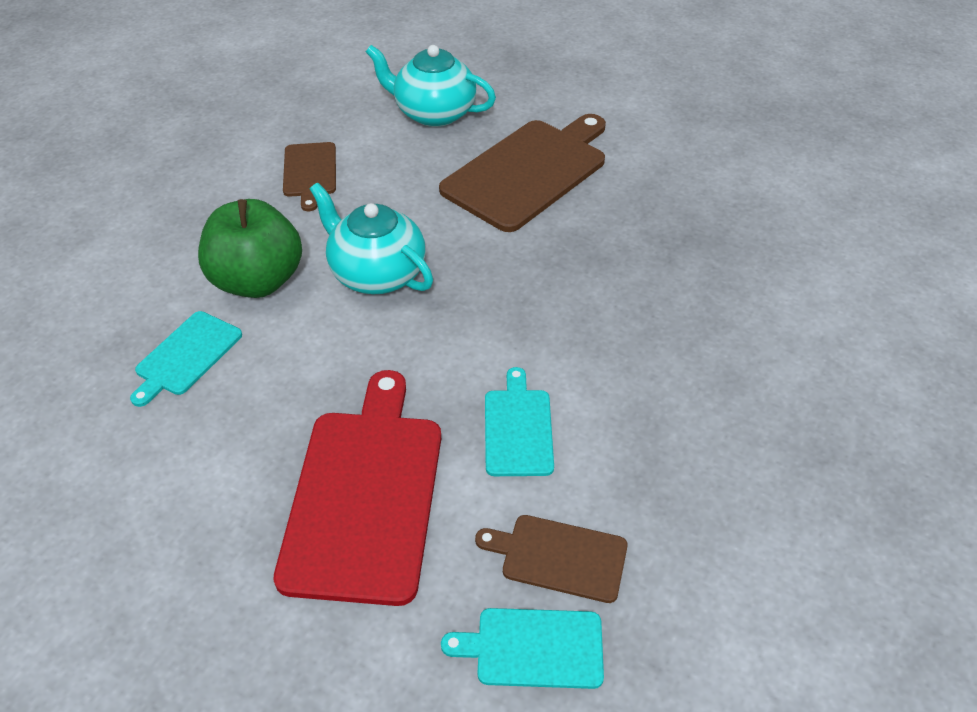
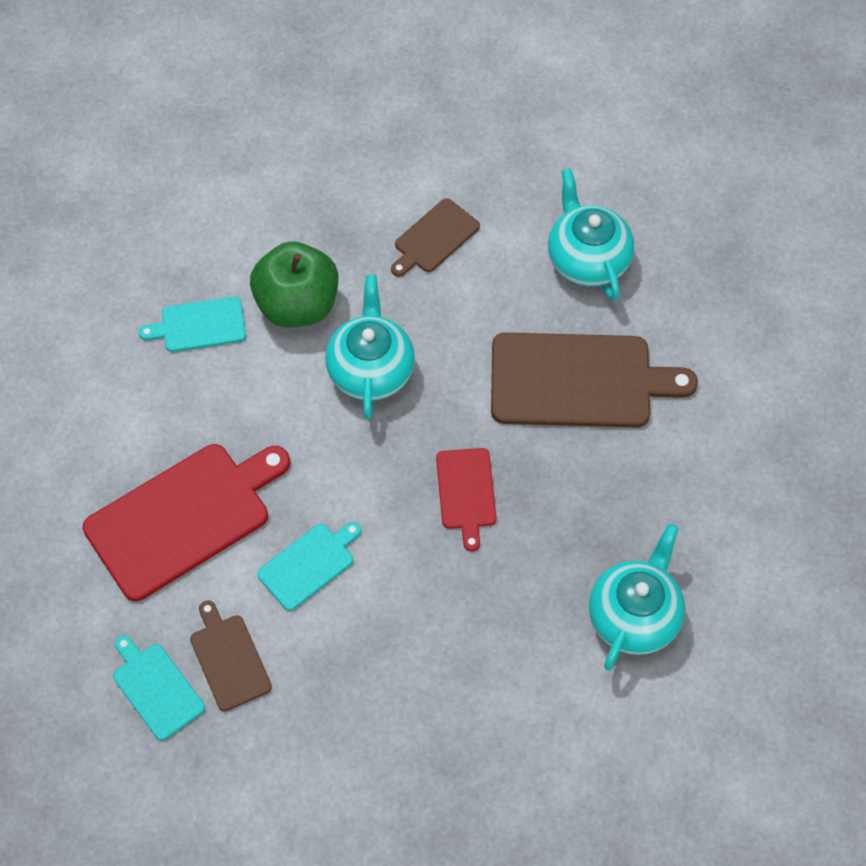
camera: 50 degrees right, 15 degrees up
none -> red cutting board [436,448,496,551]
none -> turquoise teapot [589,524,685,671]

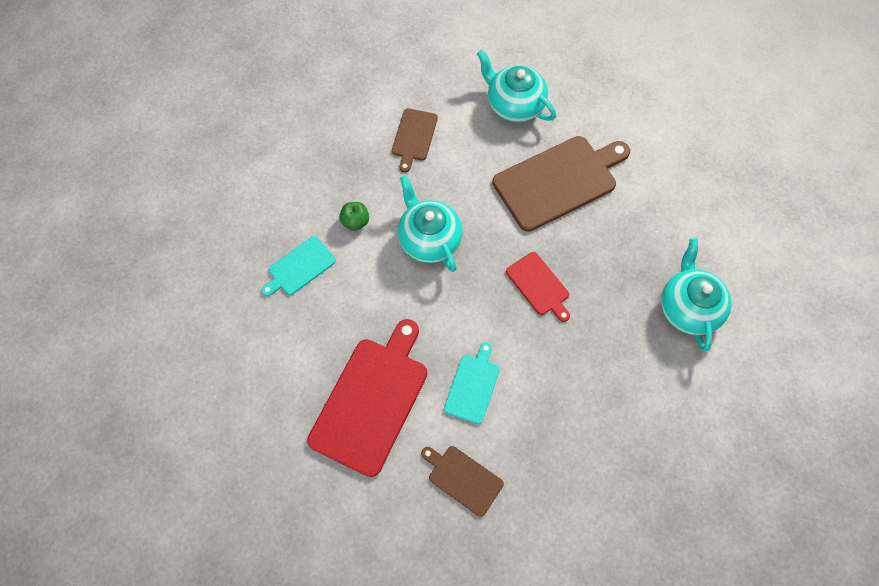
camera: 30 degrees left, 5 degrees up
turquoise cutting board [113,635,205,741] -> none
green apple [250,241,339,327] -> green apple [339,202,369,231], size x0.46

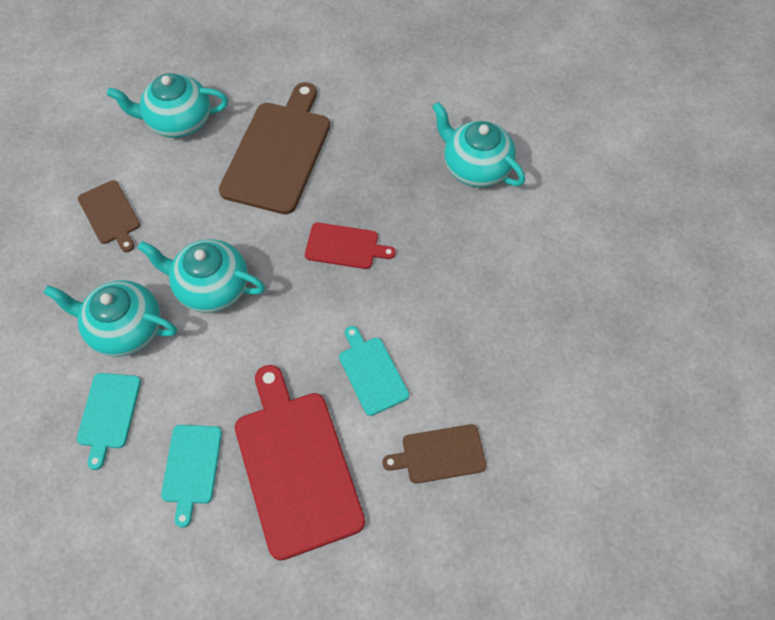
camera: 45 degrees left, 5 degrees down
green apple [339,202,369,231] -> turquoise teapot [43,280,177,357]
none -> turquoise cutting board [161,425,222,528]

